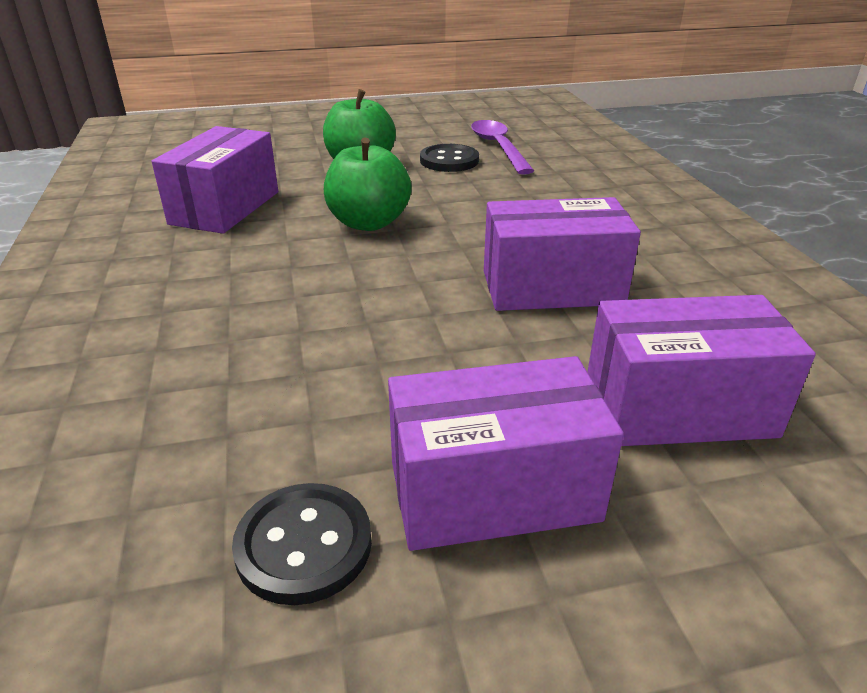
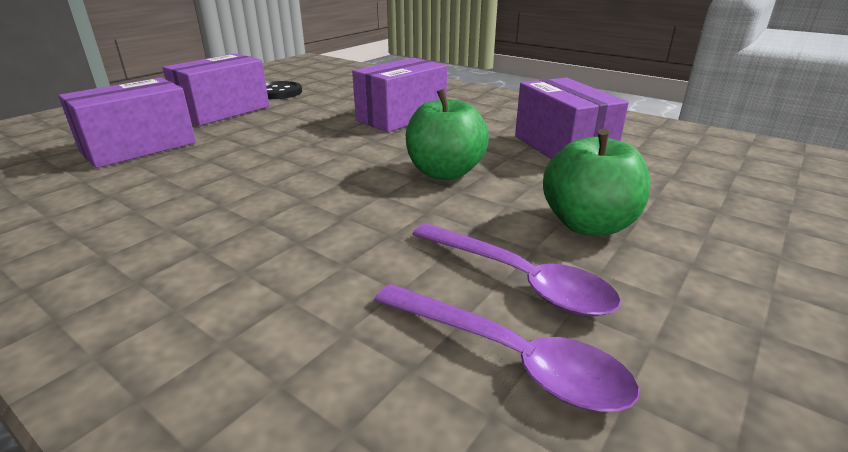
camera: 140 degrees right, 5 degrees down
black button [420,144,479,172] -> purple spoon [412,223,621,316]
purple box [484,197,641,311] -> purple box moved to [352,58,447,132]

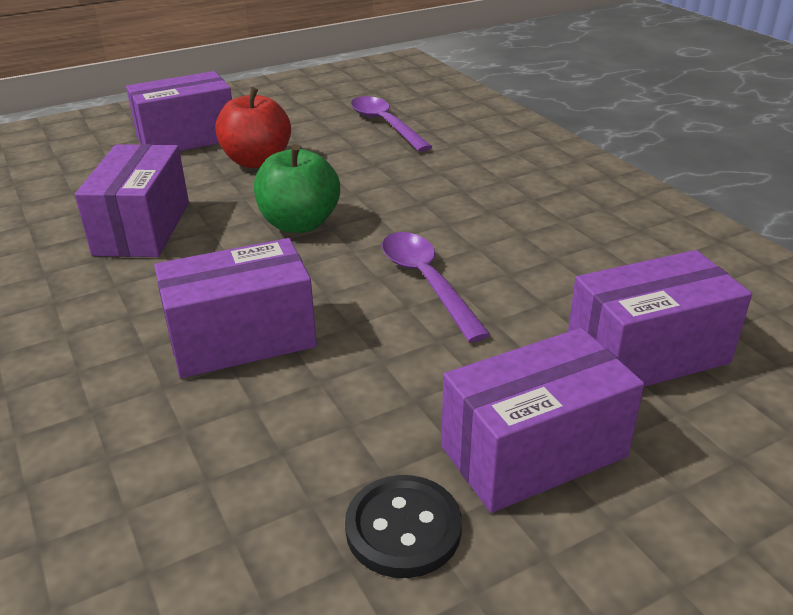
camera: 155 degrees left, 5 degrees up
purple spoon [412,223,621,316] -> purple spoon moved to [382,232,491,342]
green apple [543,128,651,236] -> red apple [215,87,291,168]
none -> purple box [126,71,232,151]

